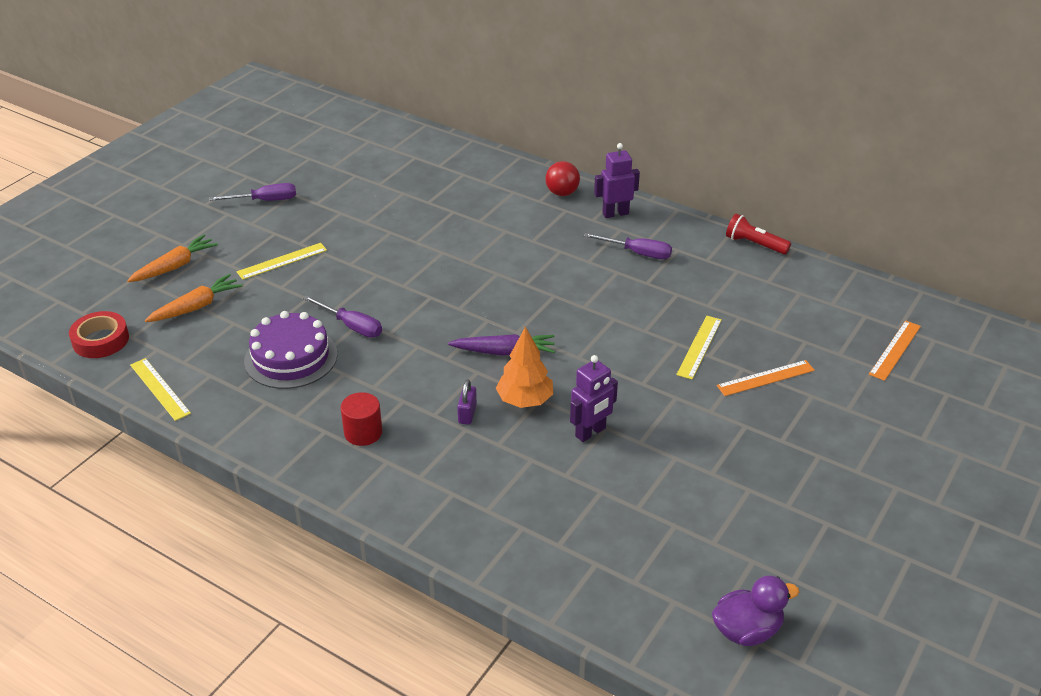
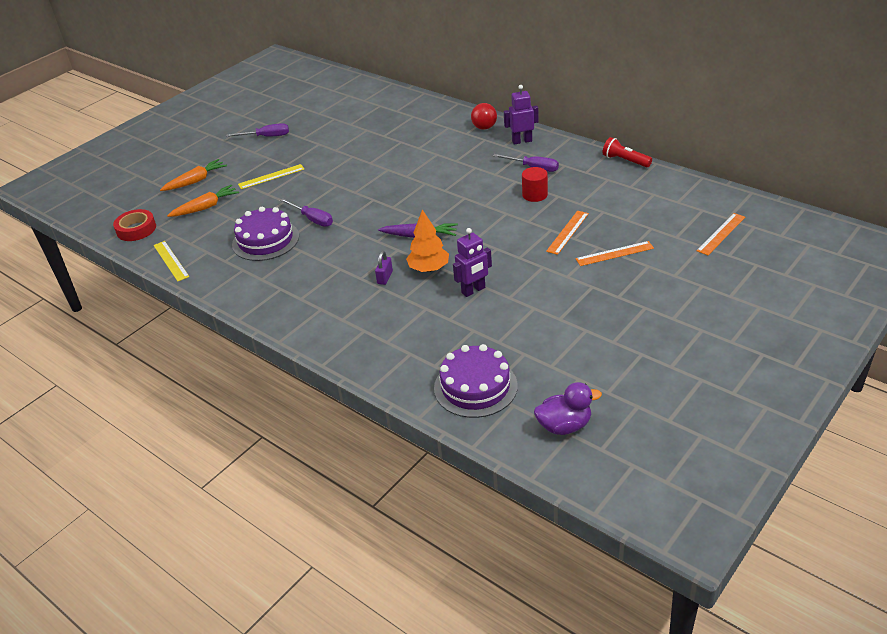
camera: 10 degrees right, 0 degrees up
red cylinder [341,392,382,446] -> red cylinder moved to [522,167,548,202]
yellow ruler [676,316,722,379] -> orange ruler [546,211,589,255]
none -> purple cake [434,344,518,418]

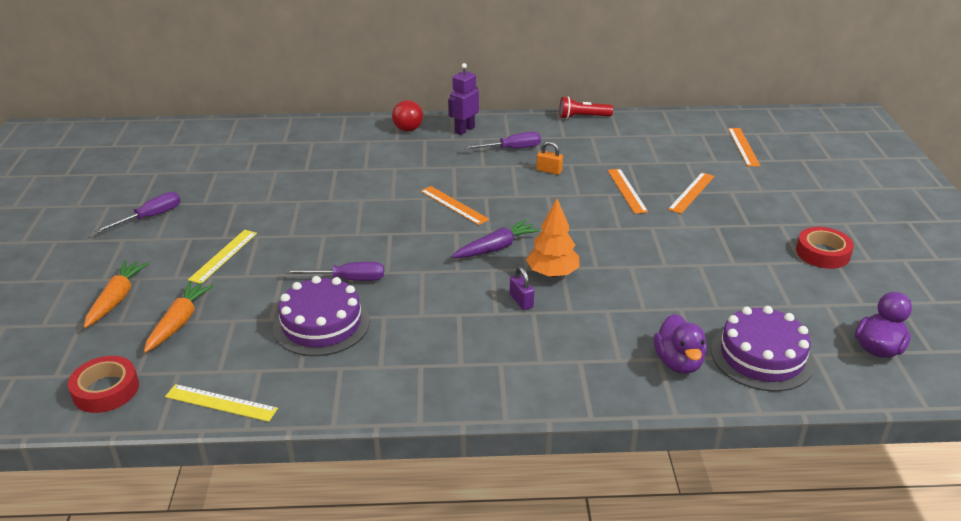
camera: 45 degrees left, 5 degrees down
purple robot [453,228,492,297] -> none
red cylinder [522,167,548,202] -> orange padlock [536,141,563,175]
none -> orange ruler [421,186,489,225]
none -> purple duck [654,314,707,374]
none -> red tape [796,227,854,269]

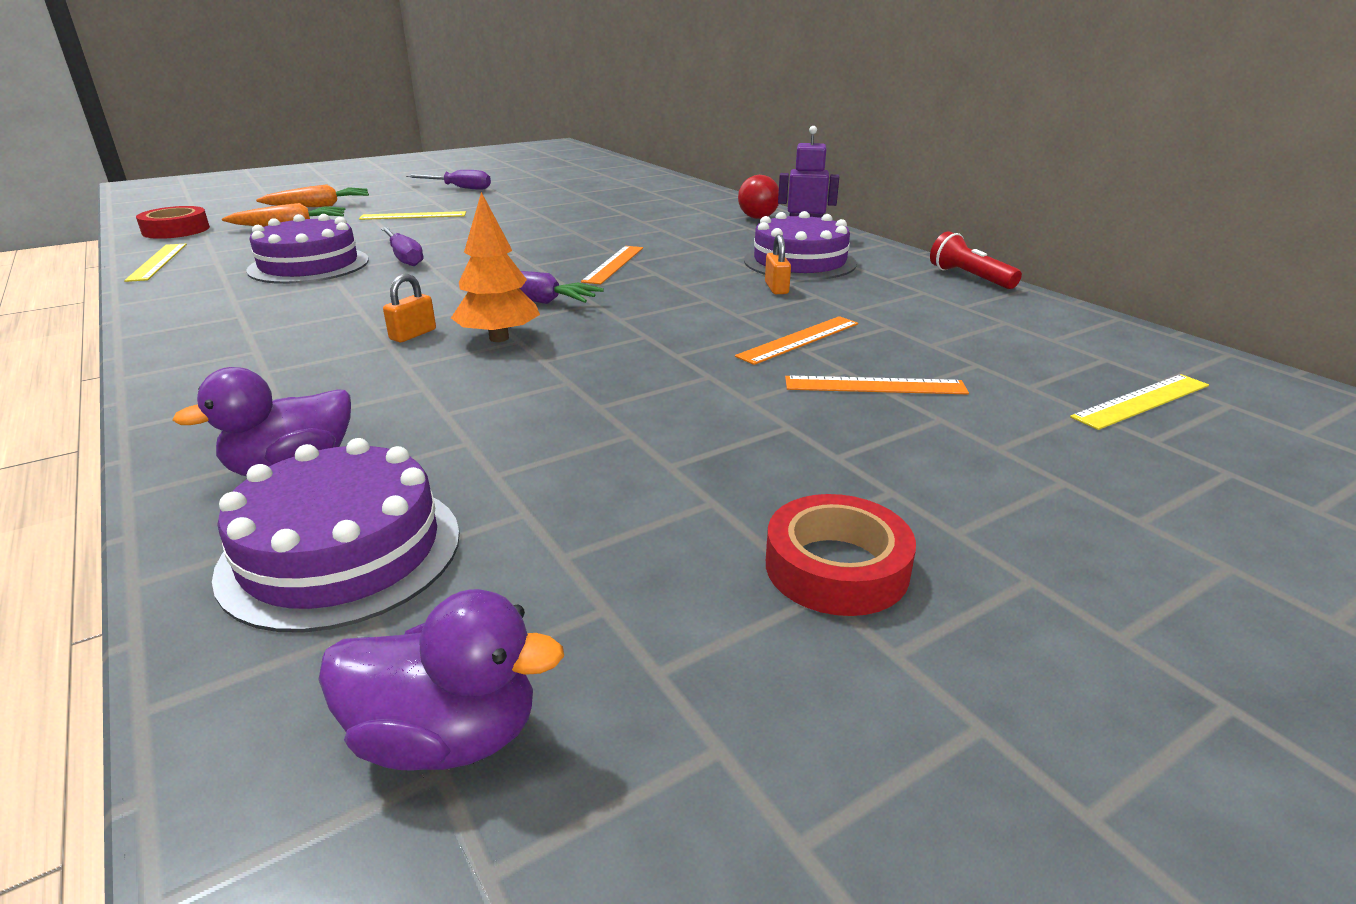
camera: 60 degrees right, 5 degrees down
purple screwdriver [464,132,541,149] -> purple cake [744,211,857,280]
purple padlock [510,267,534,310] -> orange padlock [383,274,436,342]
orange ruler [728,128,761,166] -> yellow ruler [1070,374,1209,430]

